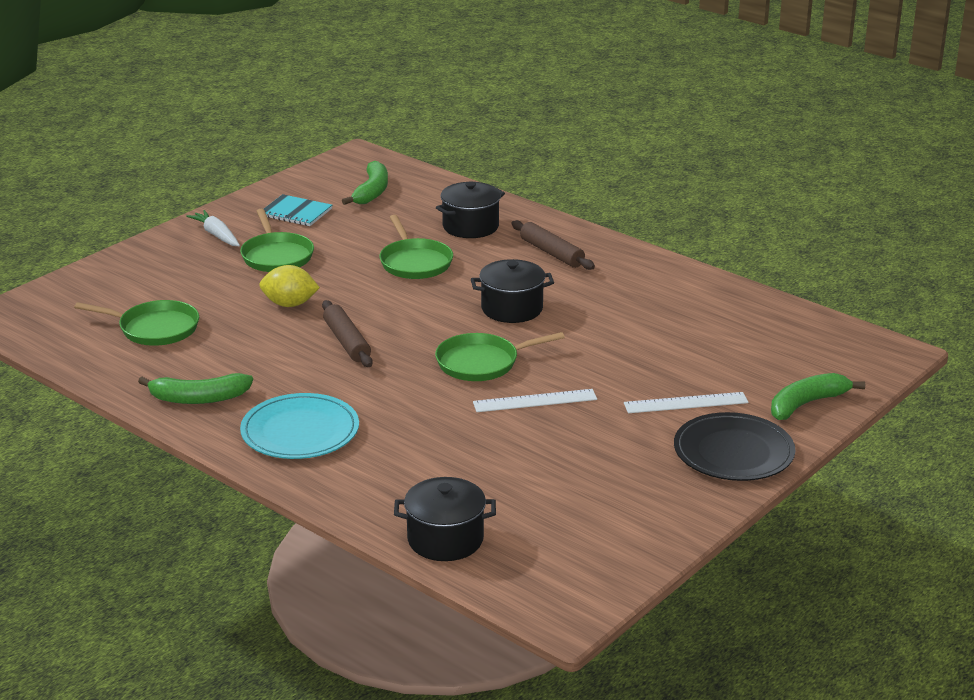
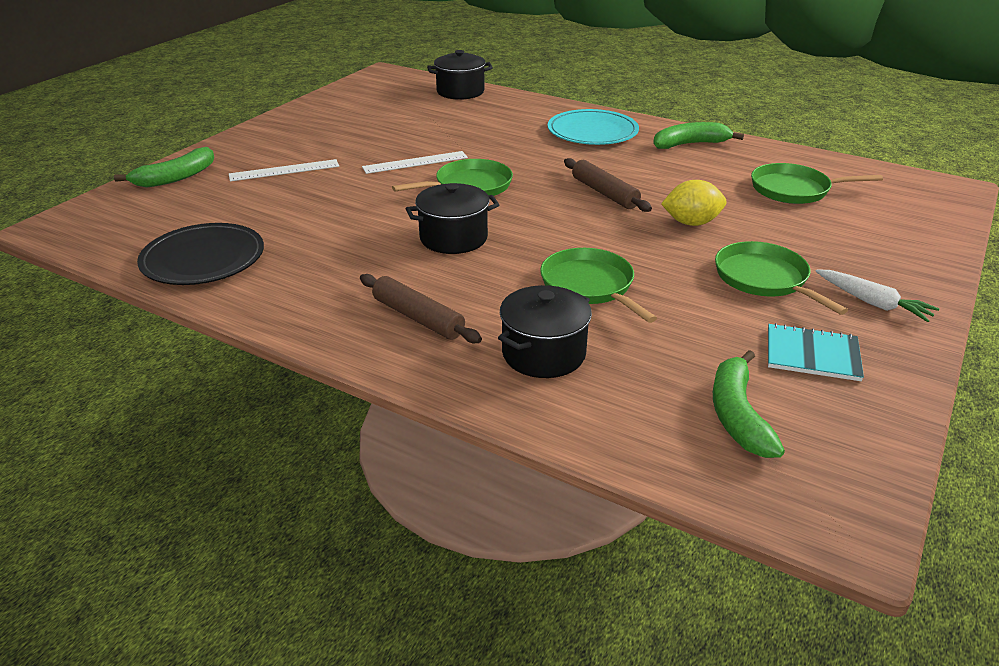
camera: 170 degrees right, 5 degrees up
black plate [674,412,795,481] -> black plate moved to [137,223,264,285]

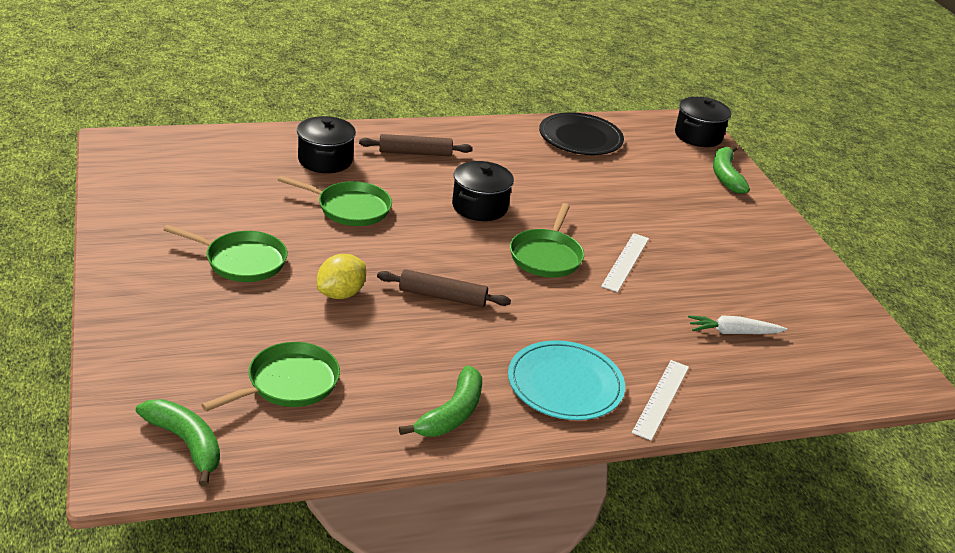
camera: 130 degrees right, 0 degrees up
white ruler [229,159,339,182] -> white ruler moved to [632,360,689,441]
black pot [427,50,493,100] -> black pot moved to [675,97,731,147]
green banana [713,350,785,458] -> green banana moved to [136,399,220,487]
turquoise notebook [768,323,864,381] -> none
white carrot [815,270,939,322] -> white carrot moved to [688,315,787,334]

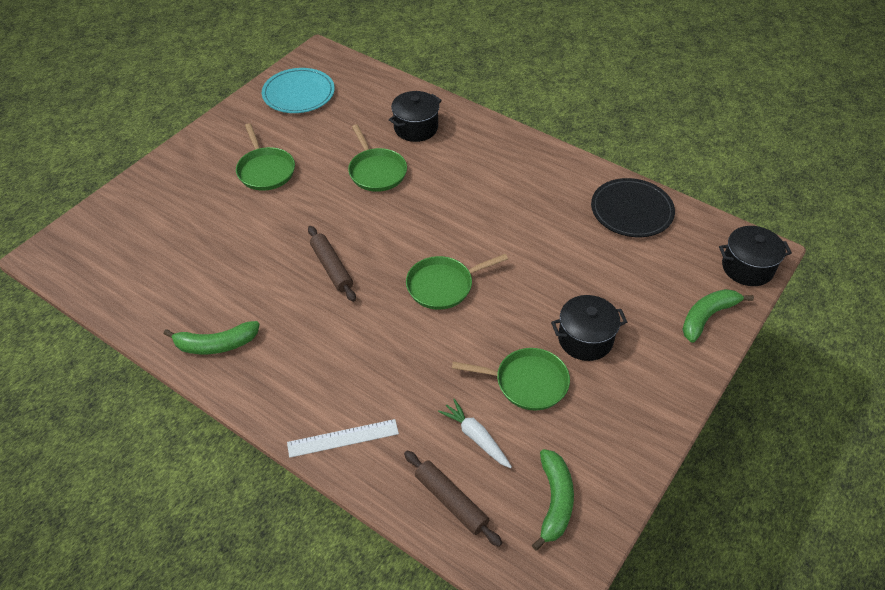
camera: 55 degrees right, 15 degrees up
green banana [136,399,220,487] -> green banana moved to [532,449,574,551]
green pan [201,342,340,412] -> green pan moved to [452,348,570,411]
yellow lemon [317,254,366,299] -> none
brown rolling pin [359,134,473,156] -> brown rolling pin moved to [404,451,502,547]
black pot [452,161,514,221] -> black pot moved to [551,295,627,361]
turquoise plate [508,340,625,420] -> turquoise plate moved to [262,68,335,113]
white ruler [601,233,649,292] -> none

